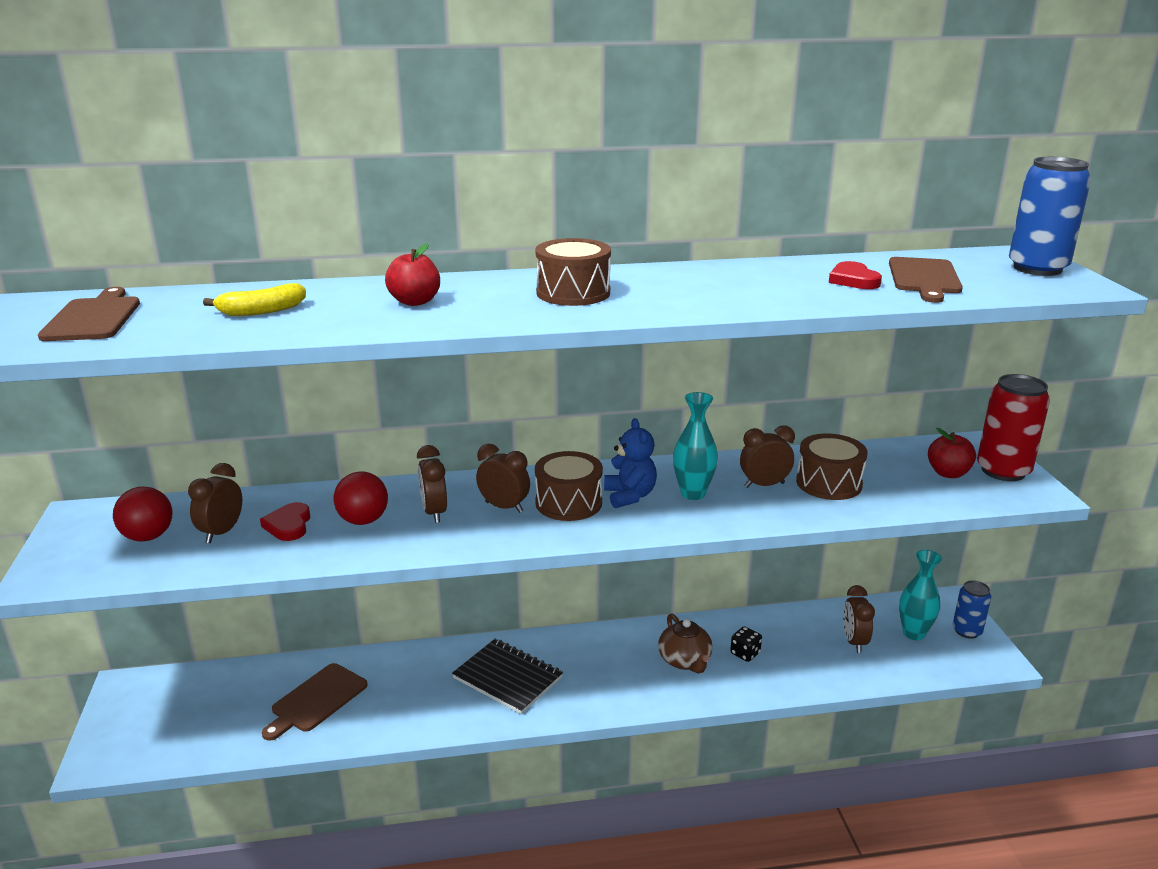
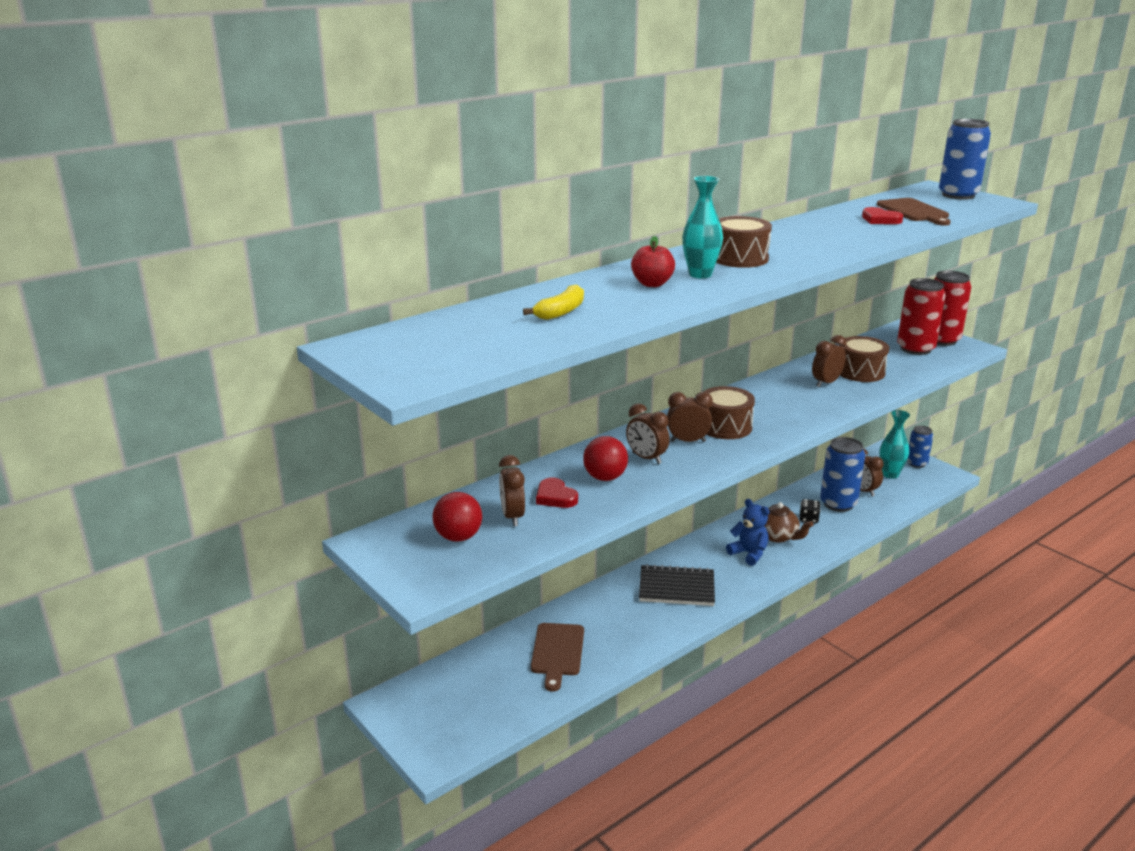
camera: 30 degrees left, 0 degrees up
brown cutting board [38,287,140,341] -> none
blue teddy bear [604,418,657,508] -> blue teddy bear moved to [726,499,770,566]
turquoise vase [673,392,718,500] -> turquoise vase moved to [682,176,723,278]
red apple [928,428,976,478] -> red can [897,278,946,355]
none -> blue can [820,437,865,512]

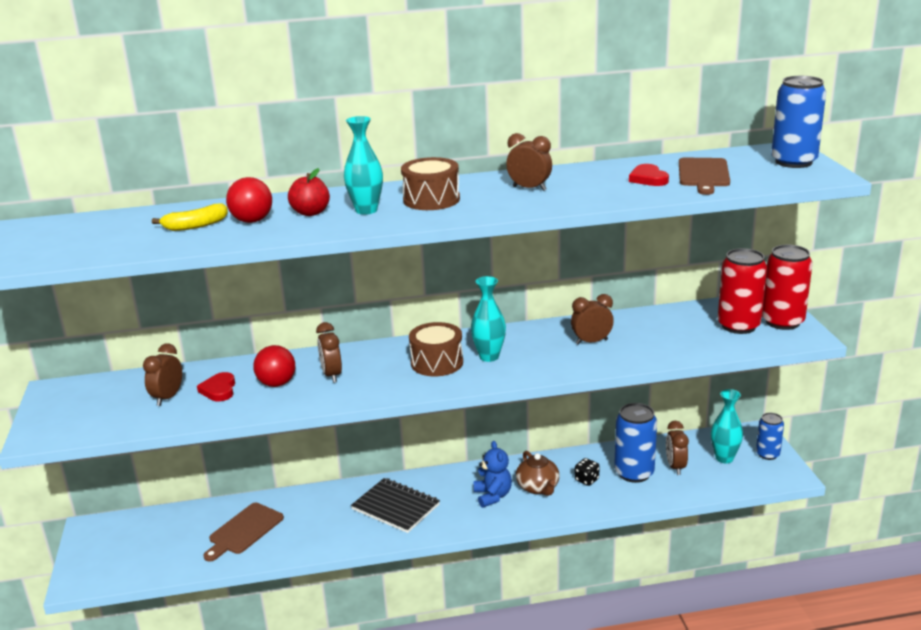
camera: 30 degrees right, 0 degrees up
red ball [432,492,482,542] -> red ball moved to [226,177,272,223]
brown clock [667,392,713,442] -> brown clock moved to [506,133,552,191]
brown drum [840,336,889,382] -> none
none -> turquoise vase [471,276,506,362]

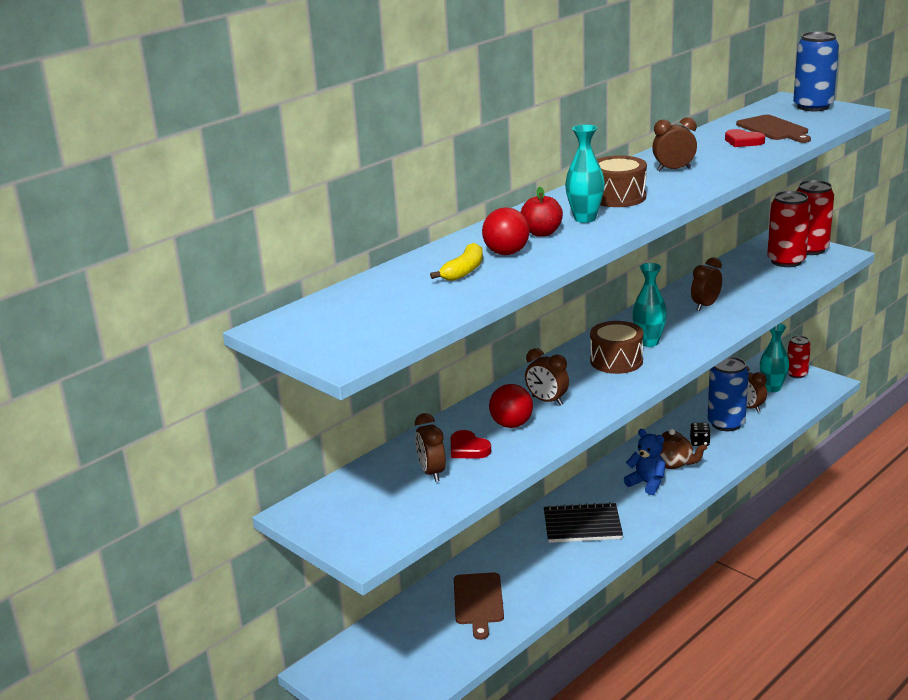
camera: 35 degrees left, 0 degrees up
blue can [756,413,784,460] -> red can [787,336,811,378]

